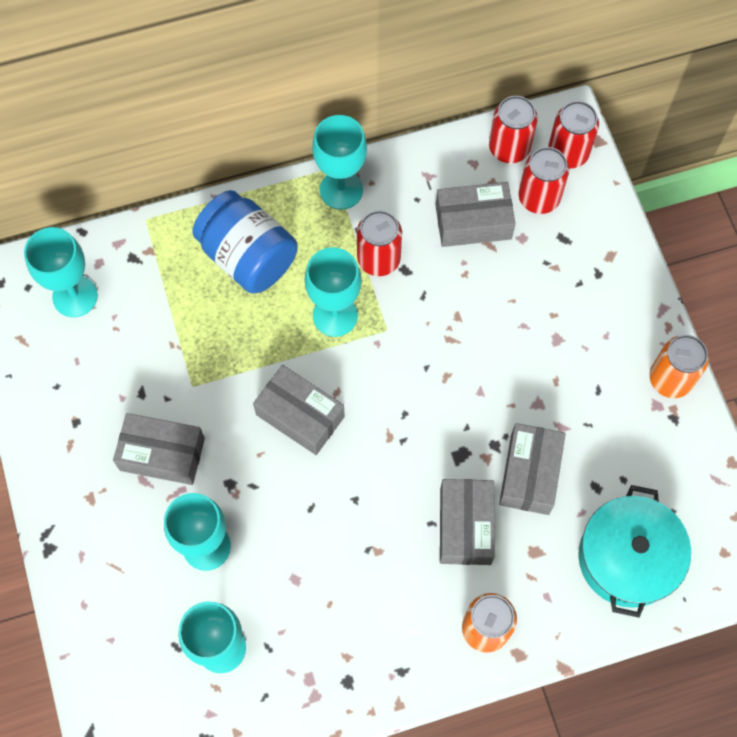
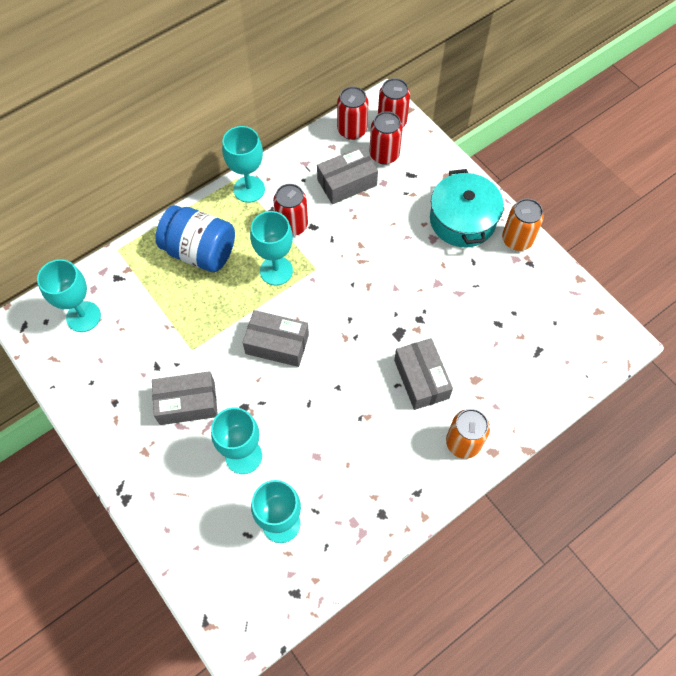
camera: 20 degrees left, 5 degrees down
grey box [499,423,566,515] -> none
turquoise pot [578,485,691,618] -> turquoise pot moved to [430,169,504,247]

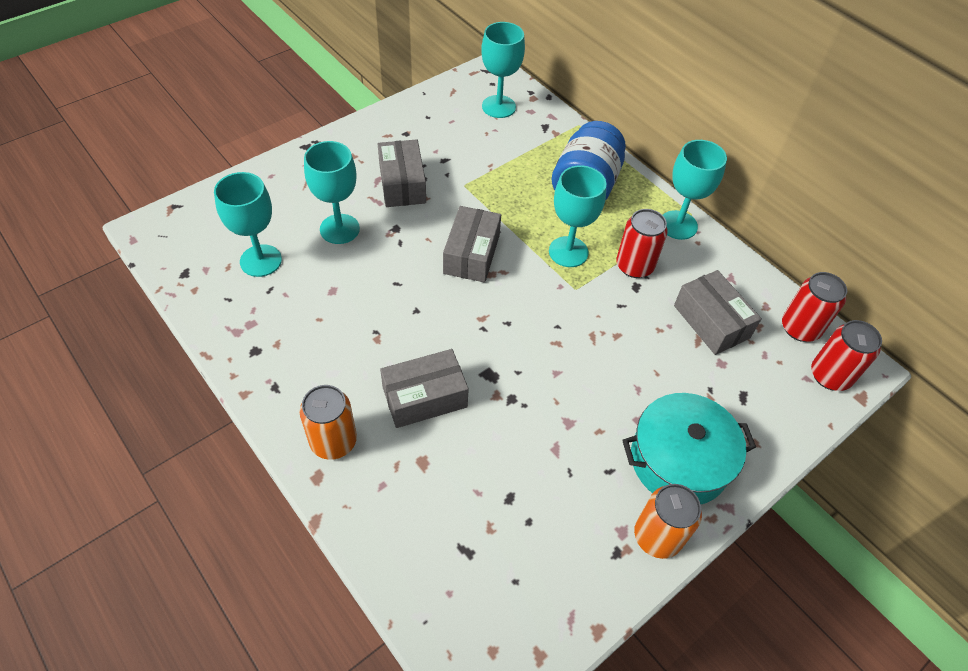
camera: 85 degrees right, 10 degrees down
red can [370,111,403,165] -> none

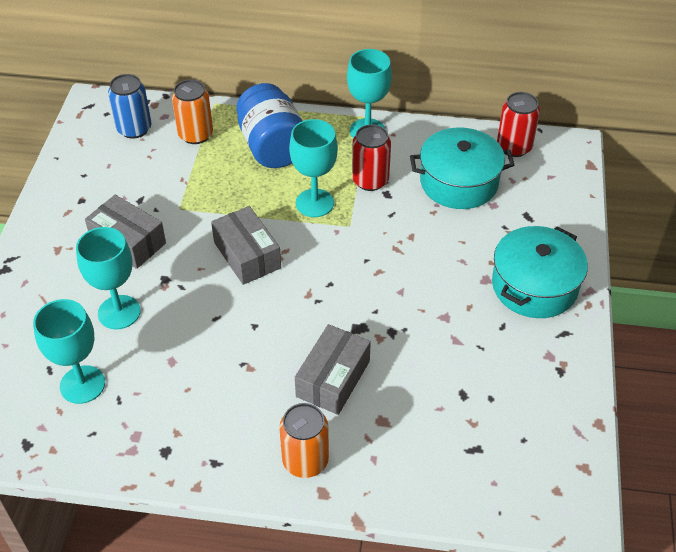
camera: 40 degrees left, 5 degrees down
turquoise goblet [481,22,525,118] -> blue can [108,74,151,139]
orange can [634,484,702,559] -> orange can moved to [172,79,213,144]
grey box [674,270,762,355] -> turquoise pot [410,128,514,209]
red can [811,320,882,391] -> none

